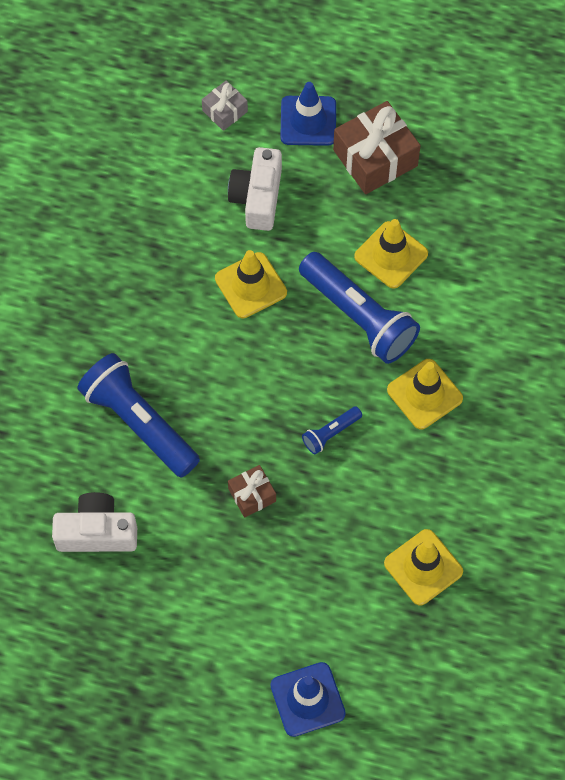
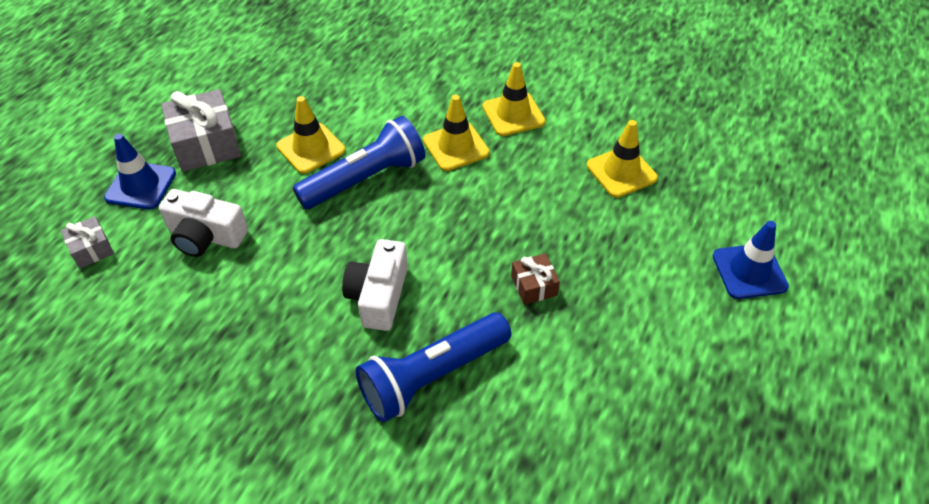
camera: 80 degrees left, 15 degrees down
white camera [52,492,137,552] -> white camera moved to [342,239,408,331]
yellow traffic cone [215,250,287,318] -> yellow traffic cone moved to [482,62,546,136]
blue flashlight [302,406,362,454] -> none
brown gift [333,101,421,194] -> grey gift [161,89,241,172]

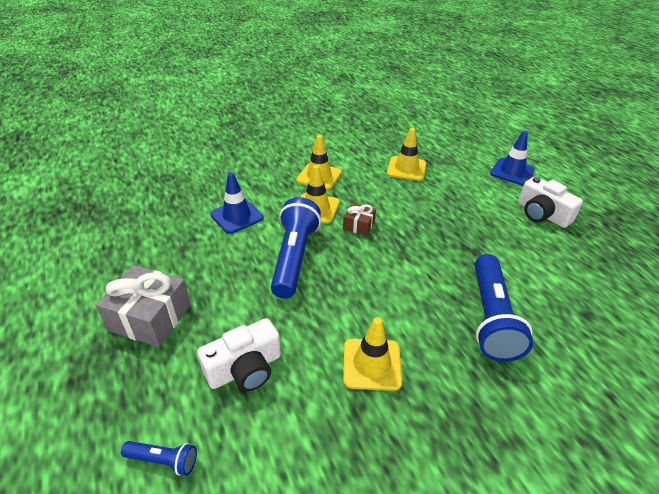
camera: 50 degrees left, 10 degrees down
grey gift [61,216,114,268] -> blue flashlight [121,441,197,475]
blue traffic cone [104,134,176,210] -> blue traffic cone moved to [210,172,264,234]
yellow traffic cone [276,96,345,174] -> yellow traffic cone moved to [343,317,402,391]
white camera [342,239,408,331] -> white camera moved to [518,176,583,228]
brown gift [511,253,560,305] -> brown gift moved to [343,203,376,236]

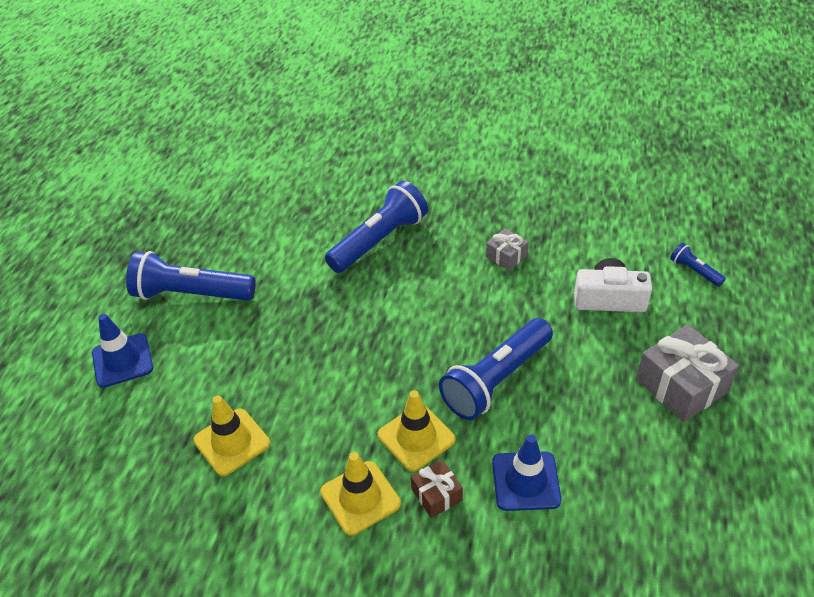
camera: 140 degrees left, 5 degrees up
brown gift [343,203,376,236] -> brown gift moved to [411,459,463,518]
yellow traffic cone [343,317,402,391] -> grey gift [486,228,529,271]
white camera [518,176,583,228] -> blue flashlight [126,251,256,301]

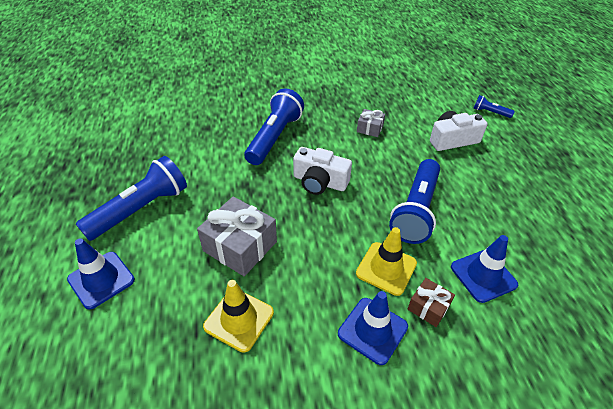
camera: 25 degrees left, 0 degrees up
blue flashlight [126,251,256,301] -> blue flashlight turned 150 degrees clockwise [76,156,187,241]
yellow traffic cone [320,452,401,536] -> blue traffic cone [338,291,408,365]
grey gift [636,325,739,422] -> grey gift moved to [197,196,277,276]
none -> white camera [293,147,352,195]

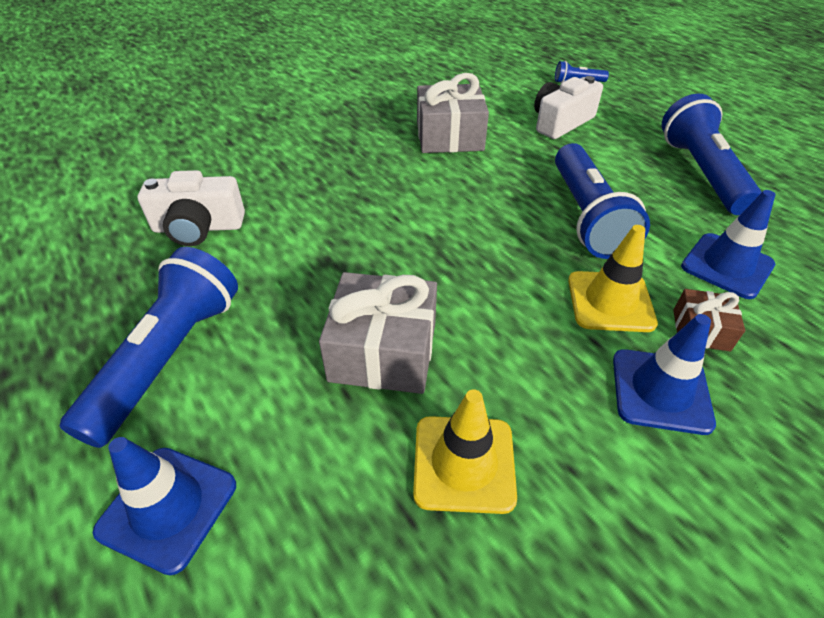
camera: 25 degrees left, 0 degrees up
blue flashlight [245,88,304,165] -> blue flashlight moved to [662,93,762,215]
white camera [293,147,352,195] -> white camera moved to [137,170,245,246]
grey gift [357,109,385,137] -> grey gift [417,73,489,153], size x1.87

